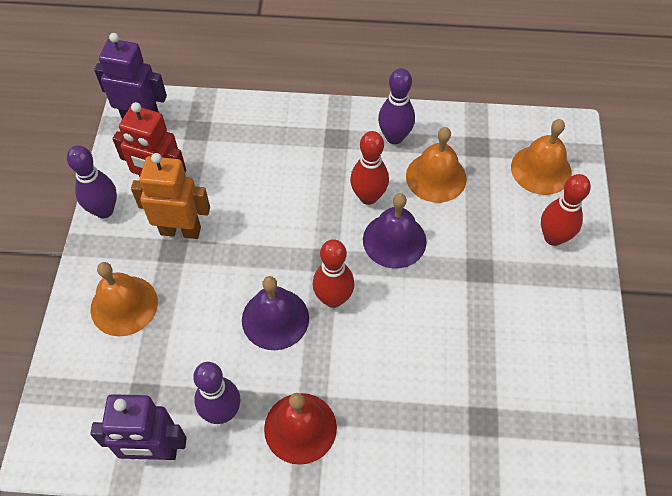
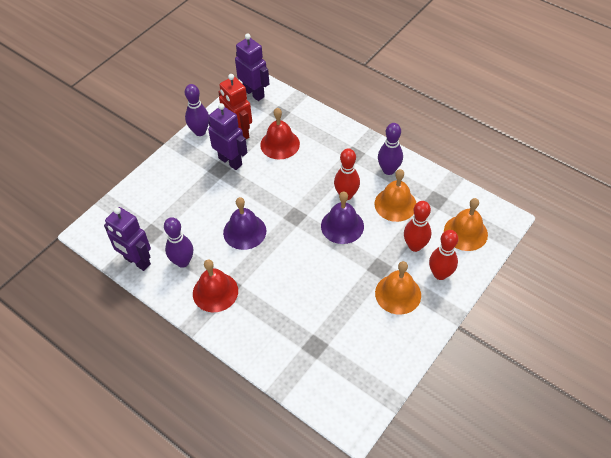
camera: 35 degrees right, 5 degrees down
orange bell [91,262,158,337] -> orange bell moved to [375,261,421,315]
orange robot [131,153,210,239] -> purple robot [208,103,247,170]
red bowling pin [313,239,354,308] -> red bowling pin moved to [404,201,431,252]
none -> red bell [260,108,300,159]

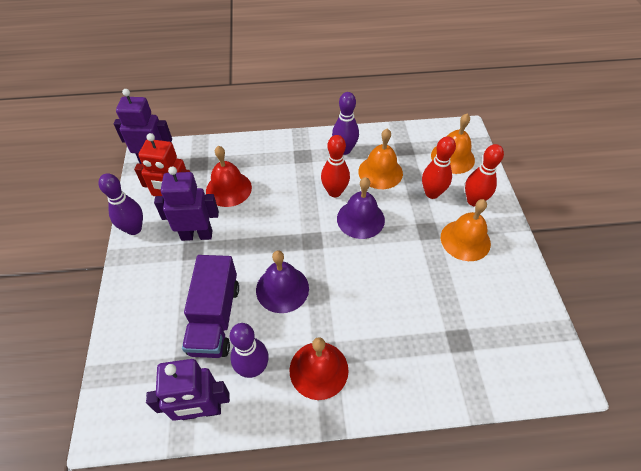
camera: 45 degrees left, 0 degrees up
none -> purple truck [182,255,239,358]

